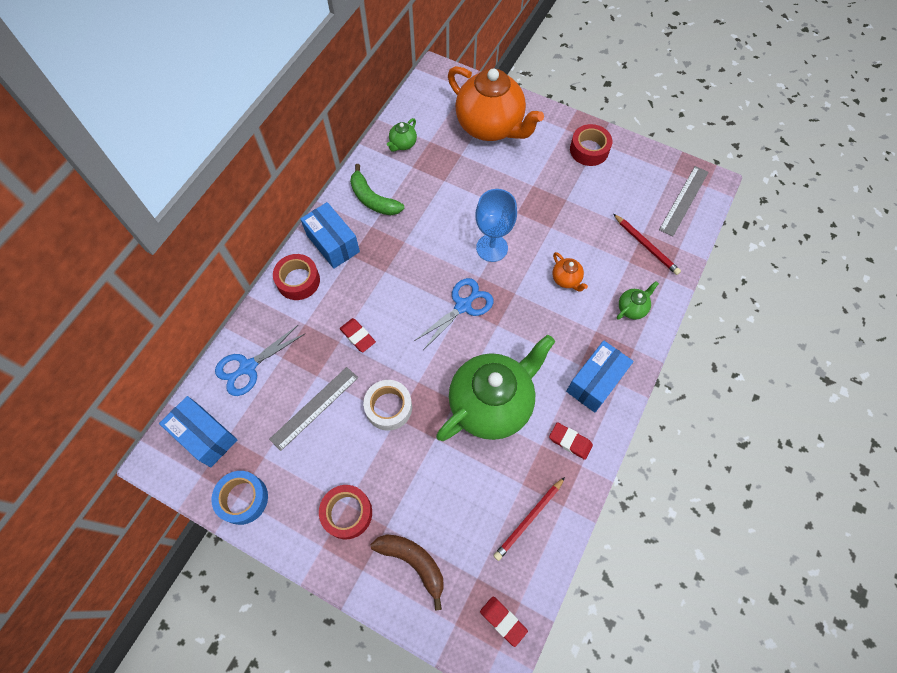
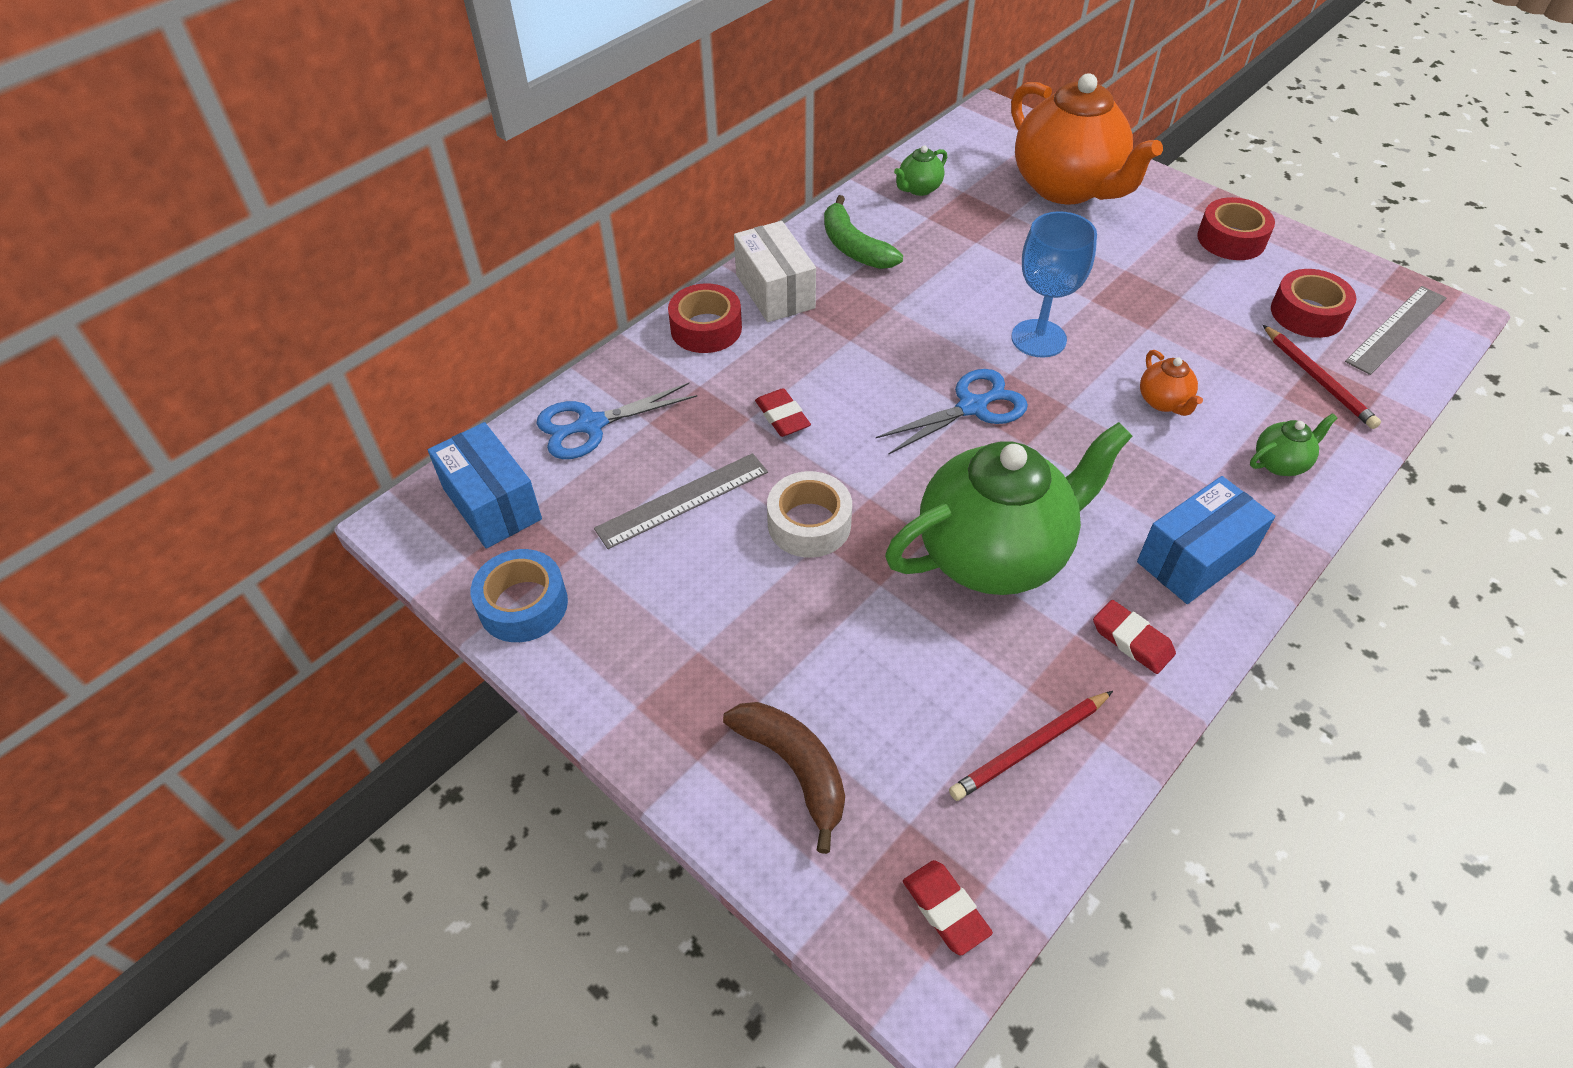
camera: 15 degrees right, 15 degrees down
blue box [301,202,360,269] -> white box [734,221,816,322]
red tape [319,485,372,539] -> red tape moved to [1271,269,1356,338]

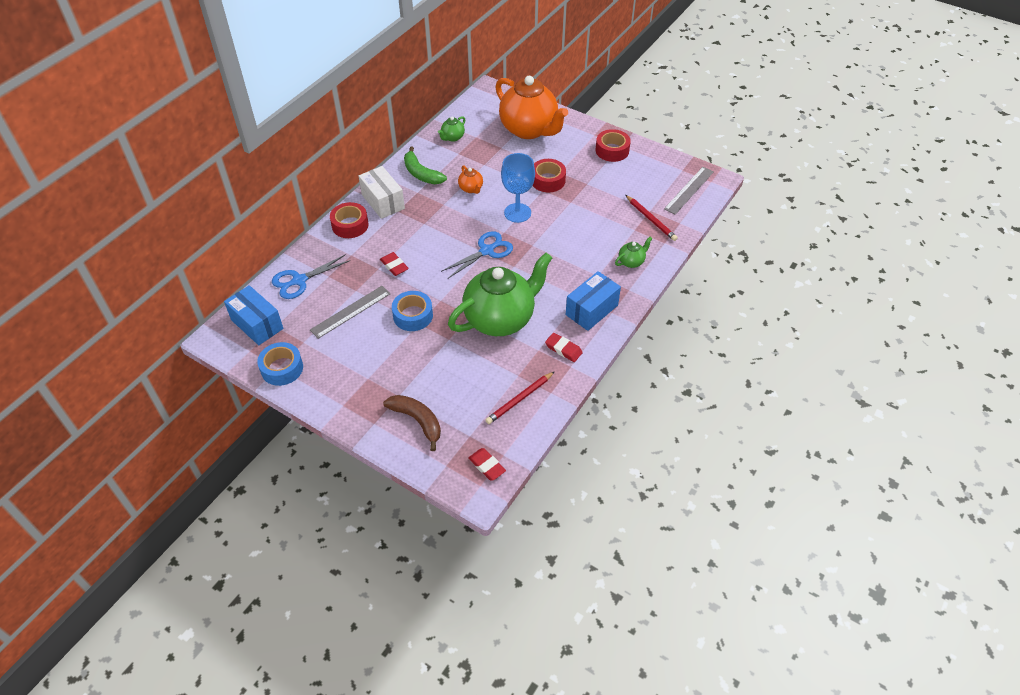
camera: 10 degrees left, 0 degrees up
white tape [767,471,852,558] -> blue tape [392,291,433,331]
orange teapot [1140,350,1203,416] -> orange teapot moved to [458,165,483,194]
red tape [1271,269,1356,338] -> red tape moved to [532,159,566,192]

